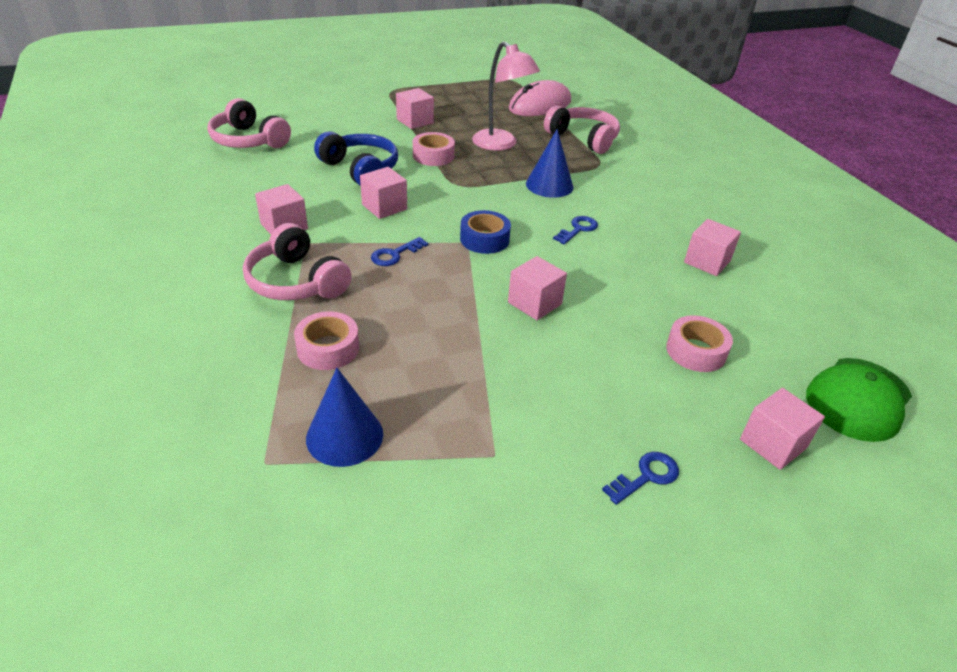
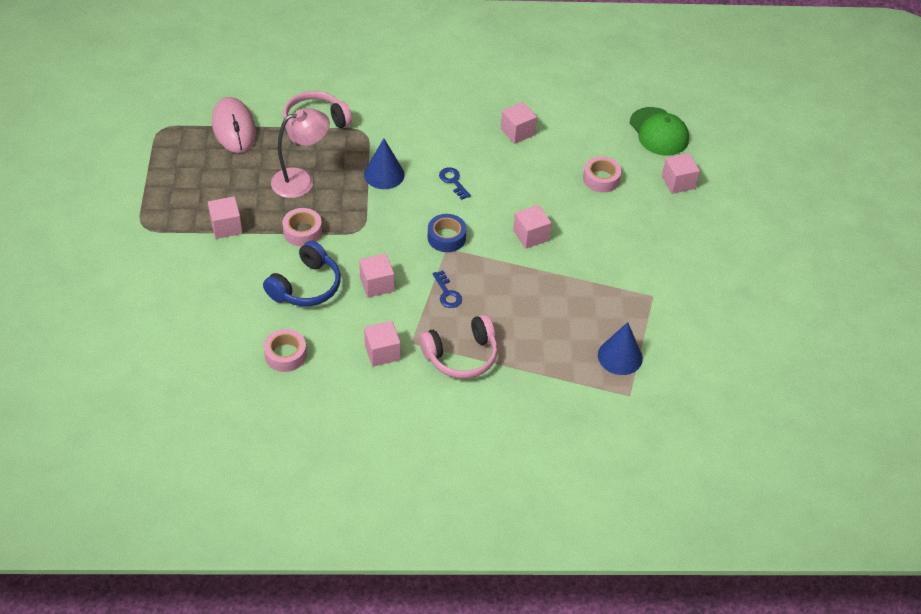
camera: 70 degrees left, 10 degrees up
pink headphones [207,98,291,148] -> none
pink tape [294,311,359,370] -> pink tape moved to [264,329,307,372]
blue headphones [314,131,398,186] -> blue headphones turned 150 degrees clockwise [263,241,341,306]
blue key [602,452,679,505] -> none

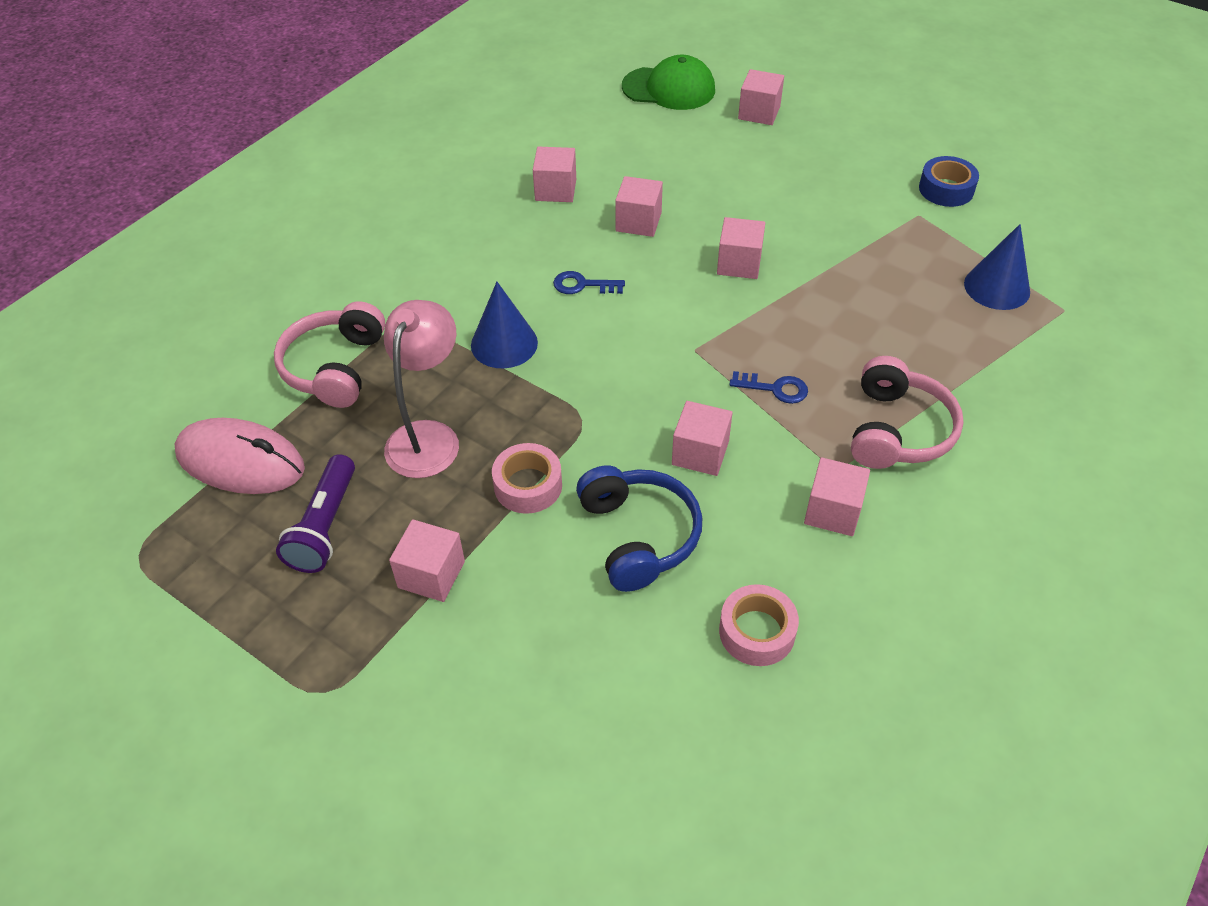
camera: 50 degrees left, 0 degrees up
blue tape [428,214,467,252] -> blue tape moved to [919,156,979,207]
pink tape [583,156,622,193] -> none
none -> purple flashlight [276,454,355,573]
none -> pink cube [615,176,663,237]

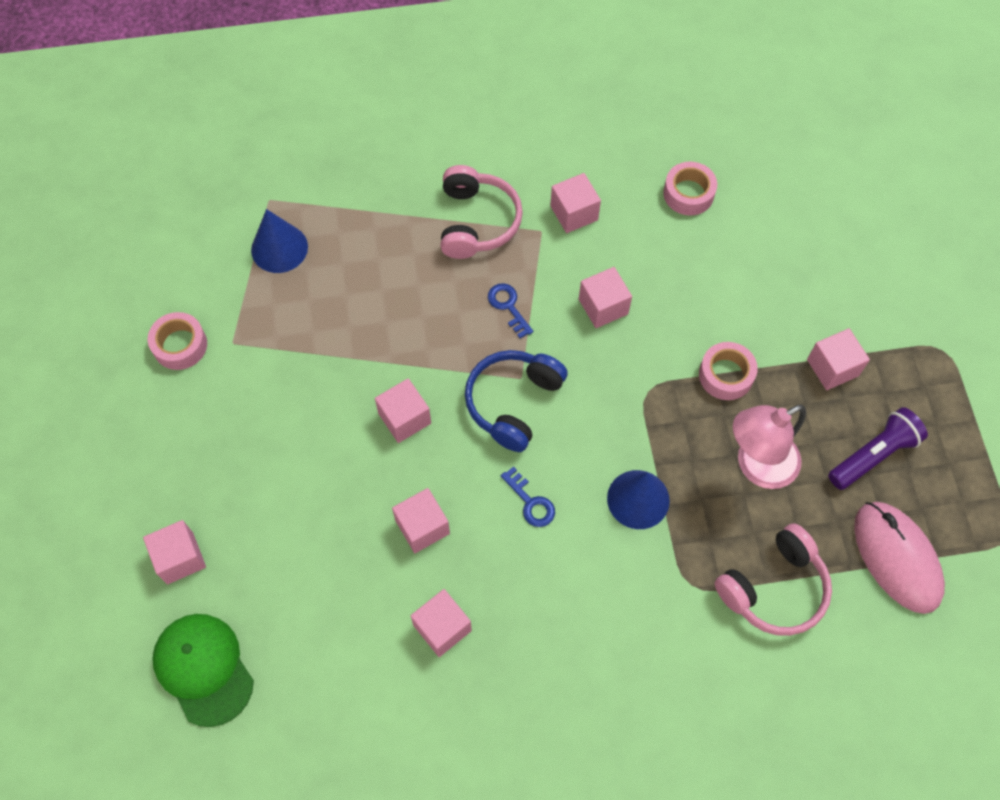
camera: 135 degrees left, 15 degrees up
blue headphones [576,465,702,592] -> blue headphones moved to [465,350,568,452]
pink headphones [851,356,963,469] -> pink headphones turned 120 degrees clockwise [441,165,523,259]
blue tape [919,156,979,207] -> pink tape [148,312,207,370]

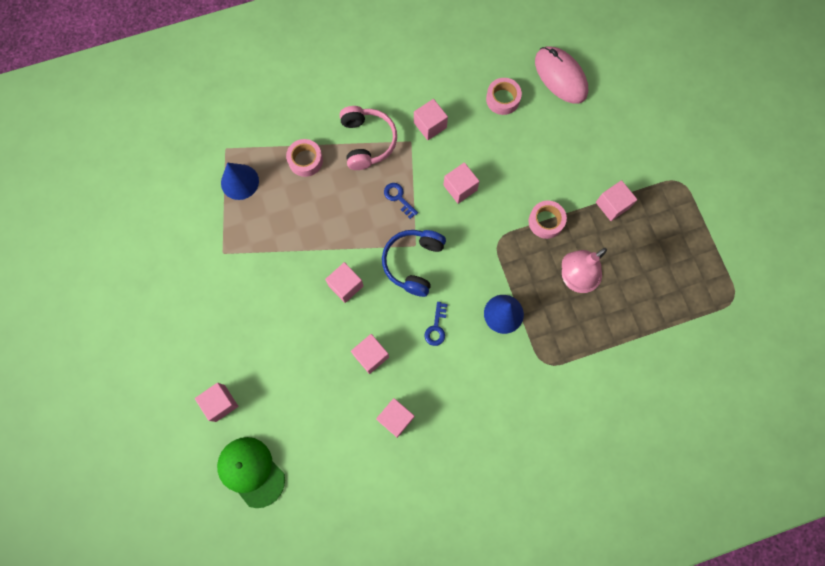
camera: 10 degrees left, 10 degrees up
pink tape [148,312,207,370] -> pink tape moved to [286,139,323,177]
blue key [501,466,555,527] -> blue key turned 60 degrees clockwise [424,302,447,346]
pink headphones [715,523,832,636] -> none
purple flashlight [828,407,928,490] -> none
pink mouse [854,502,945,614] -> pink mouse moved to [535,47,588,104]

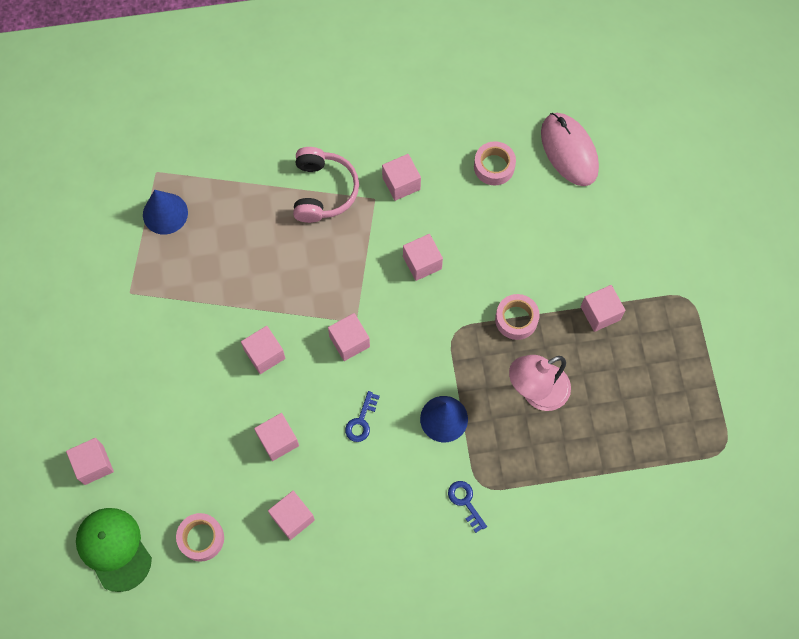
camera: 10 degrees right, 5 degrees down
pink tape [286,139,323,177] -> pink tape moved to [176,513,224,562]
blue headphones [382,230,446,297] -> pink cube [328,313,370,361]
blue key [384,183,418,219] -> blue key moved to [448,481,487,533]

